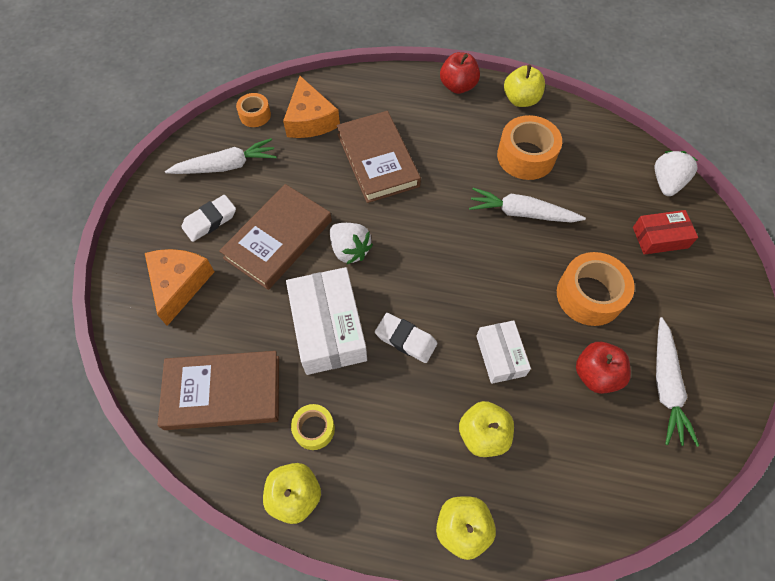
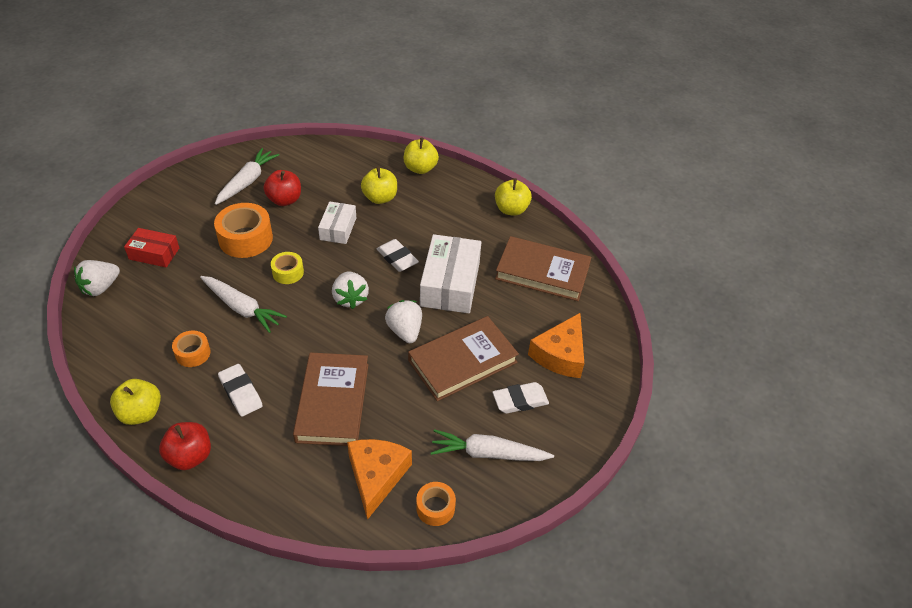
camera: 160 degrees left, 15 degrees down
yellow tape [291,404,335,450] -> yellow tape moved to [271,252,304,284]
orange tape [497,115,562,180] -> orange tape [172,331,211,367], size x0.56
none -> white eraser [218,364,263,417]
none -> white strawberry [332,272,369,309]

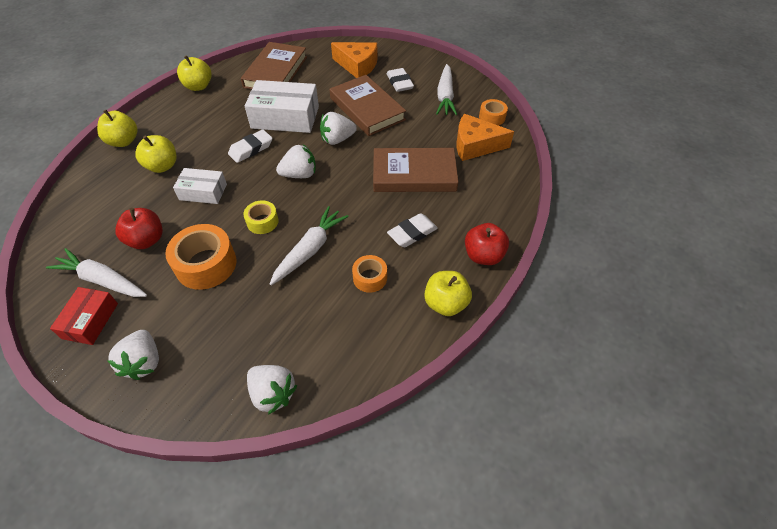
camera: 90 degrees left, 5 degrees up
red box [124,228,179,267] -> red box moved to [50,287,118,345]
none -> white strawberry [108,330,159,380]

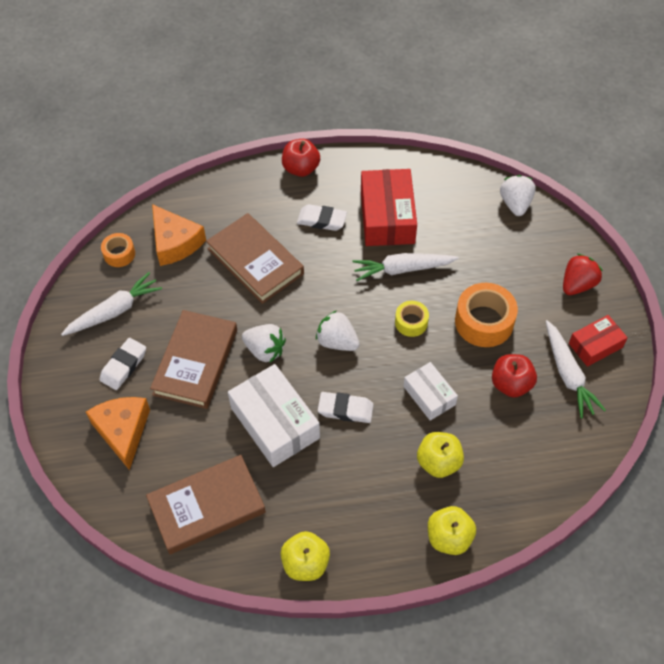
camera: 130 degrees left, 5 degrees up
white strawberry [108,330,159,380] -> red strawberry [563,254,603,295]
orange tape [352,255,387,293] -> red box [361,169,417,246]
yellow apple [424,271,472,316] -> none

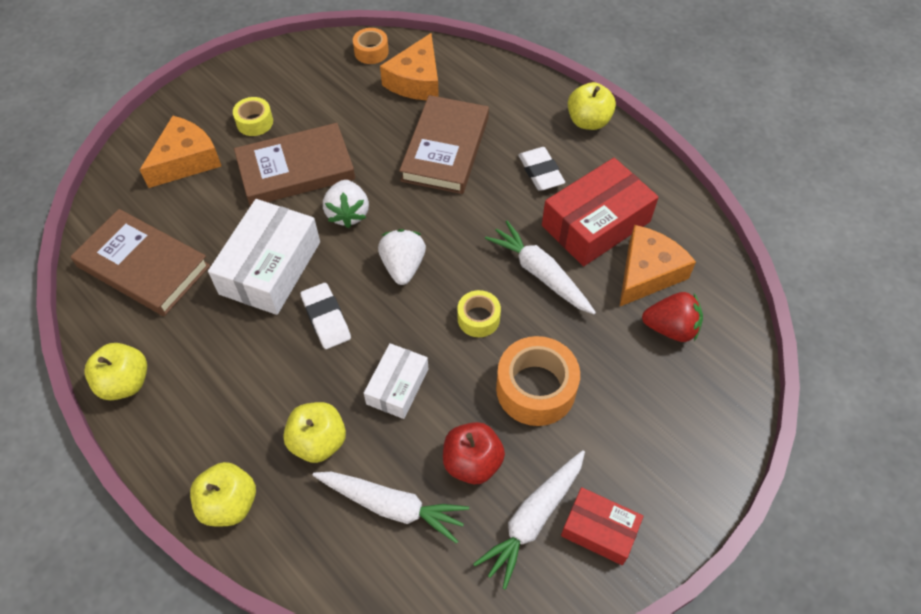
camera: 55 degrees right, 0 degrees up
white carrot [61,272,162,336] -> white carrot moved to [313,472,469,544]
white eraser [99,338,146,390] -> yellow tape [233,97,273,136]
red apple [282,139,320,177] -> yellow apple [568,82,616,130]
white strawberry [500,175,536,216] -> none
red strawberry [563,254,603,295] -> red strawberry moved to [642,292,703,342]
none -> orange cheese [619,225,696,307]

